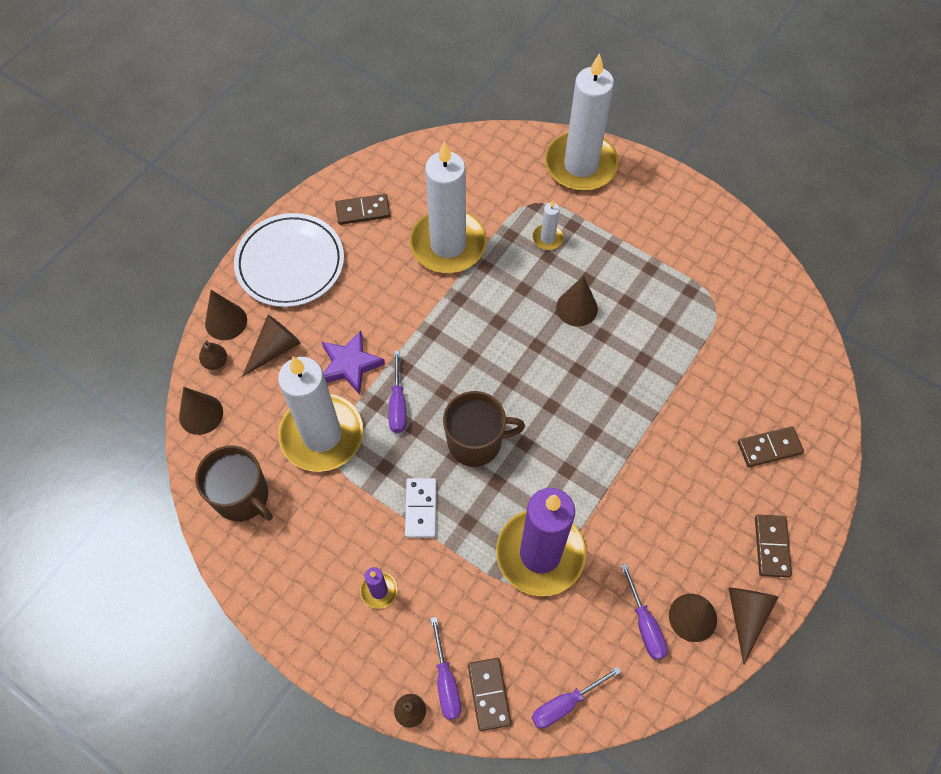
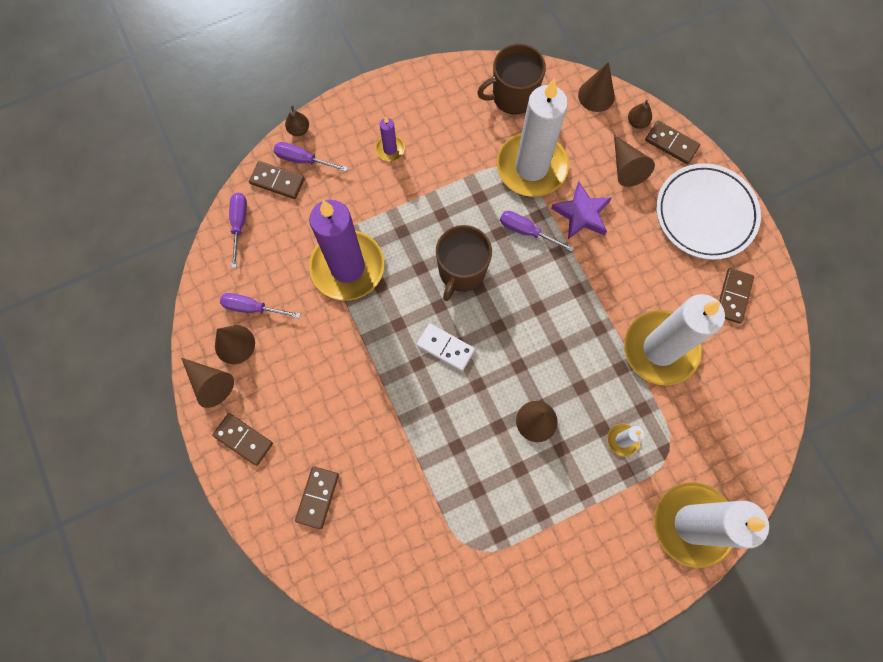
camera: 120 degrees right, 10 degrees up
brown cone [205,290,247,340] -> brown domino [645,121,700,164]
white domino [405,478,437,538] -> white domino moved to [416,323,475,371]

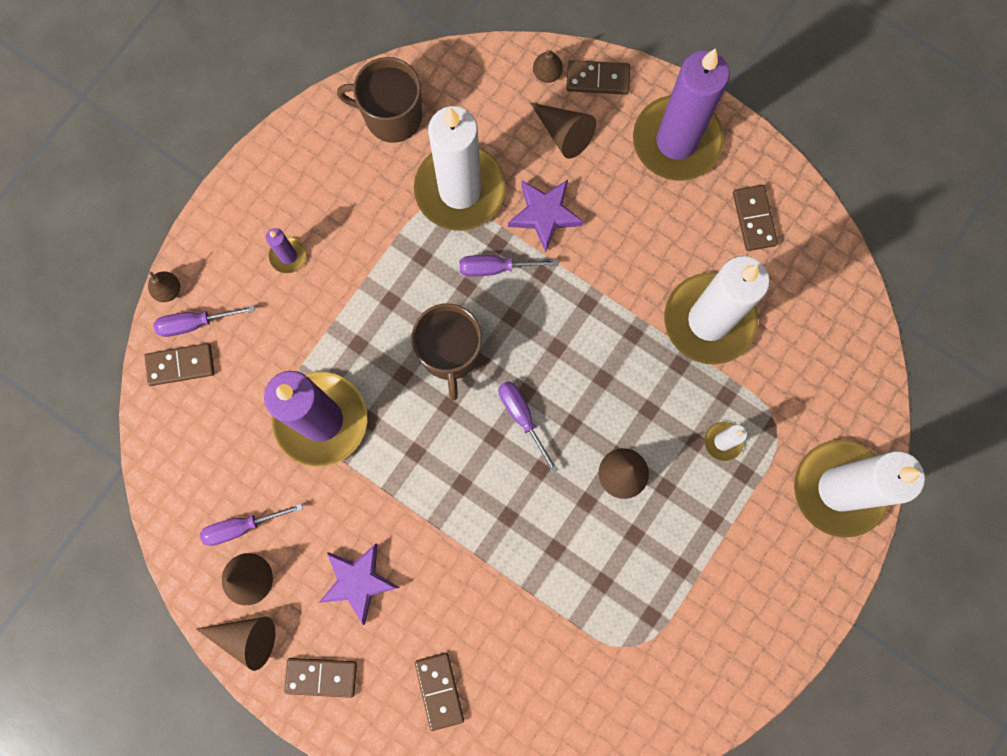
camera: 30 degrees left, 5 degrees up
purple screwdriver [229,193,247,268] -> purple screwdriver moved to [499,381,558,473]
white domino [416,323,475,371] -> none
brown mug [477,44,546,114] -> brown mug turned 60 degrees clockwise [337,57,422,143]
brown cone [578,62,615,112] -> none
white plate [656,163,761,260] -> purple candle [633,48,730,181]
none -> purple star [319,544,400,625]

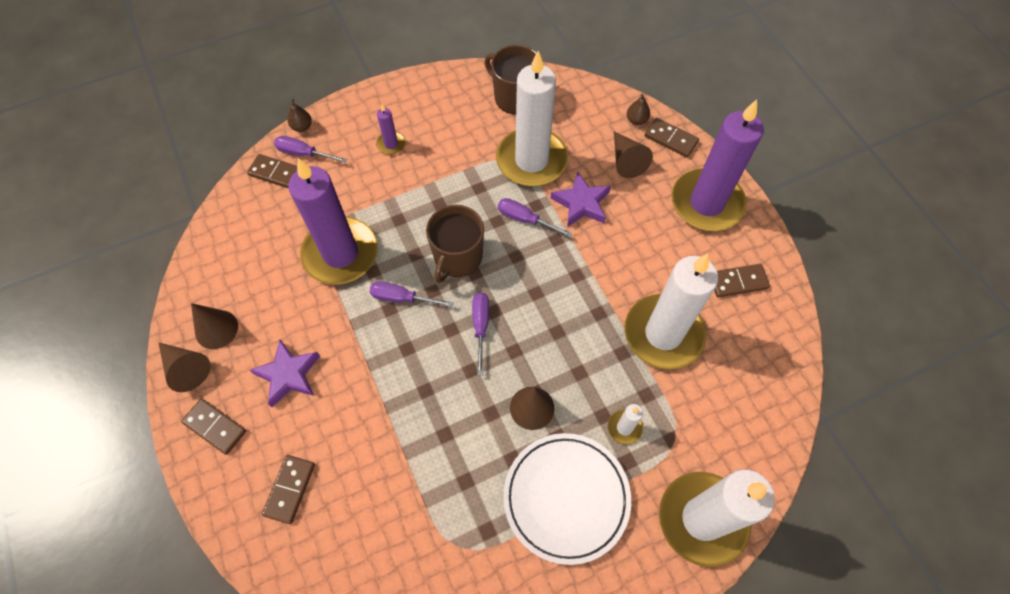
camera: 30 degrees right, 15 degrees down
purple screwdriver [200,503,303,546] -> purple screwdriver moved to [369,281,454,307]
brown domino [733,185,778,251] -> brown domino turned 60 degrees clockwise [714,264,770,298]
none -> white plate [503,433,631,565]

